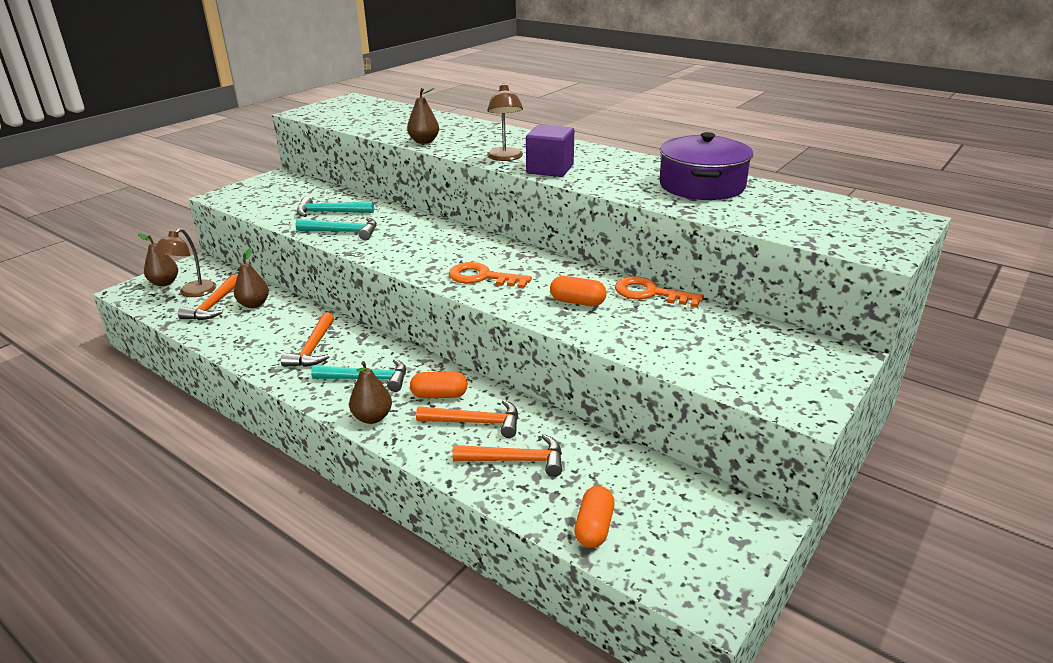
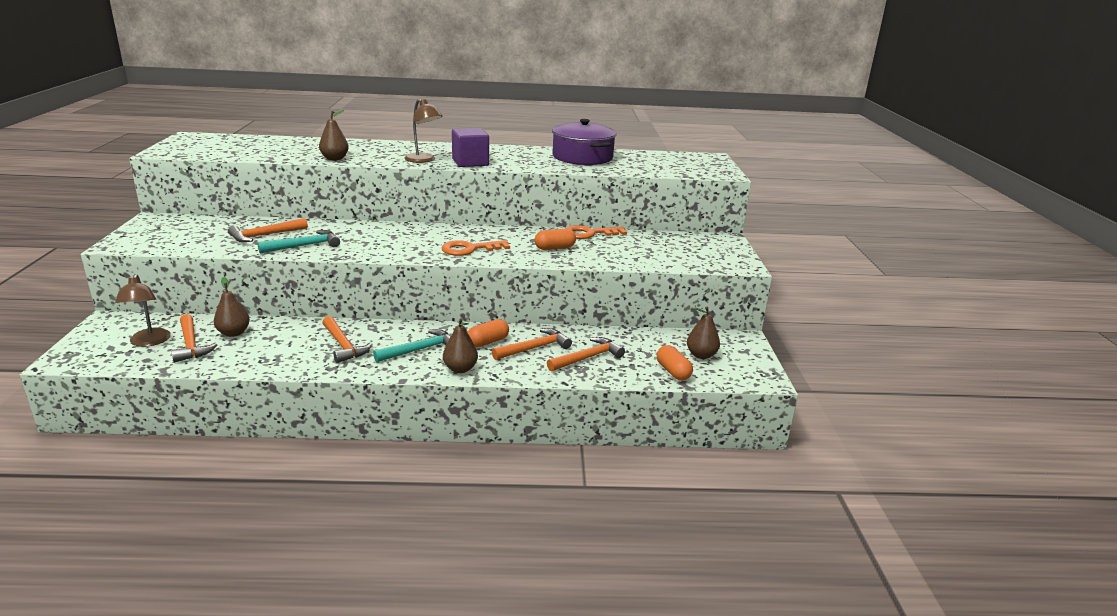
camera: 40 degrees left, 5 degrees down
brown pear [138,233,178,286] -> brown pear moved to [687,307,720,359]
turquoise hammer [296,196,374,217] -> orange hammer [228,218,308,242]

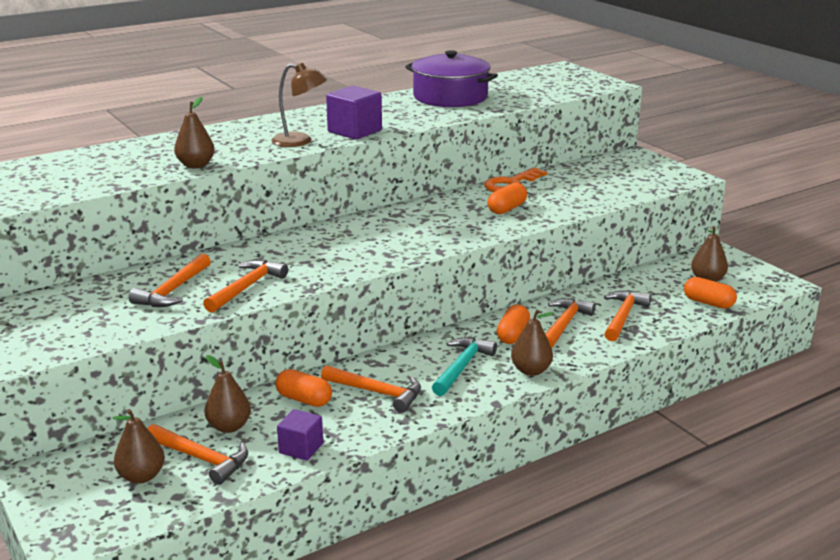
camera: 30 degrees left, 0 degrees up
brown lamp [115,274,171,347] -> brown pear [113,409,165,483]
turquoise hammer [258,230,340,254] -> orange hammer [203,260,288,313]
orange key [441,240,510,256] -> none
none -> orange capsule [275,369,332,407]
none -> purple cube [277,409,323,461]

